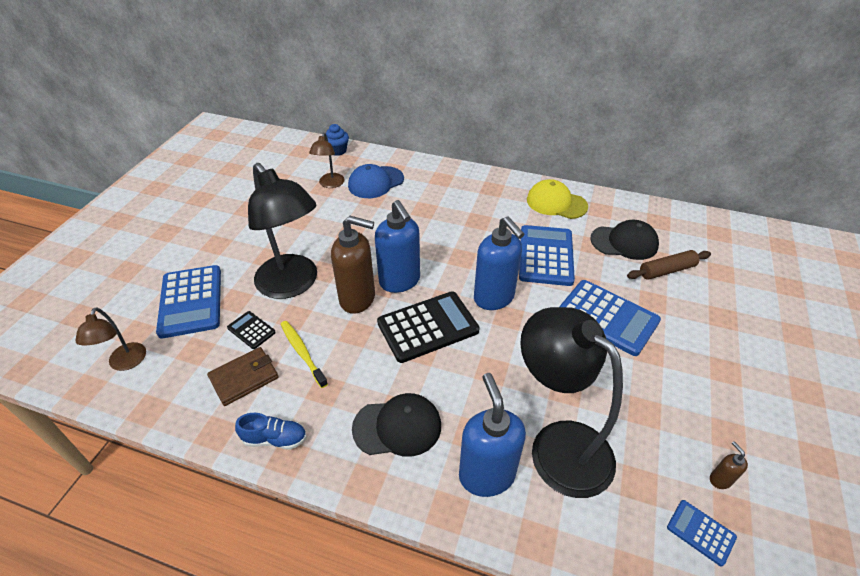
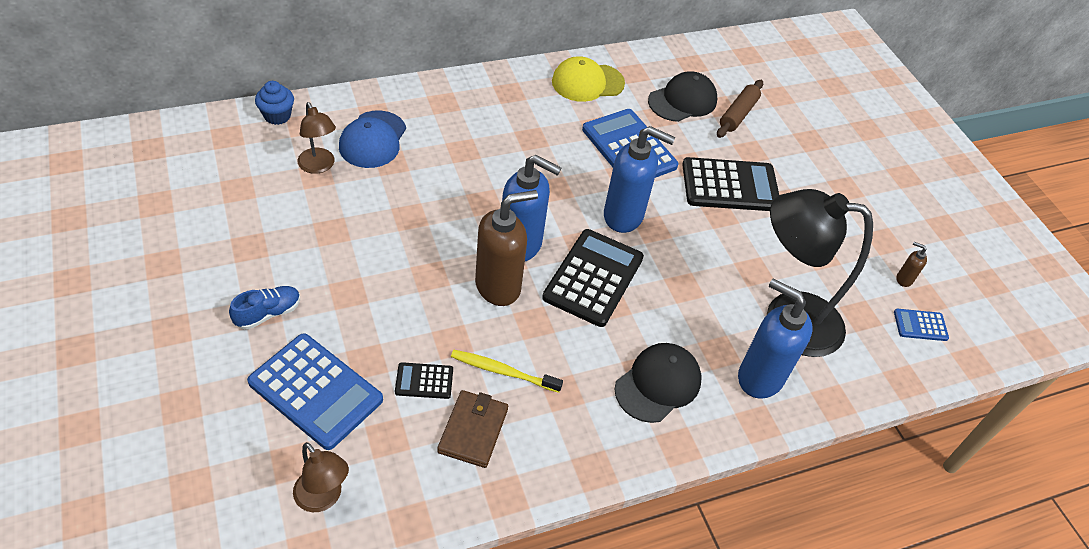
camera: 45 degrees left, 5 degrees up
blue shoe [235,413,307,450] -> blue shoe moved to [229,286,300,330]
black lamp [248,163,317,299] -> none
blue calculator [559,280,661,356] -> black calculator [682,157,779,211]

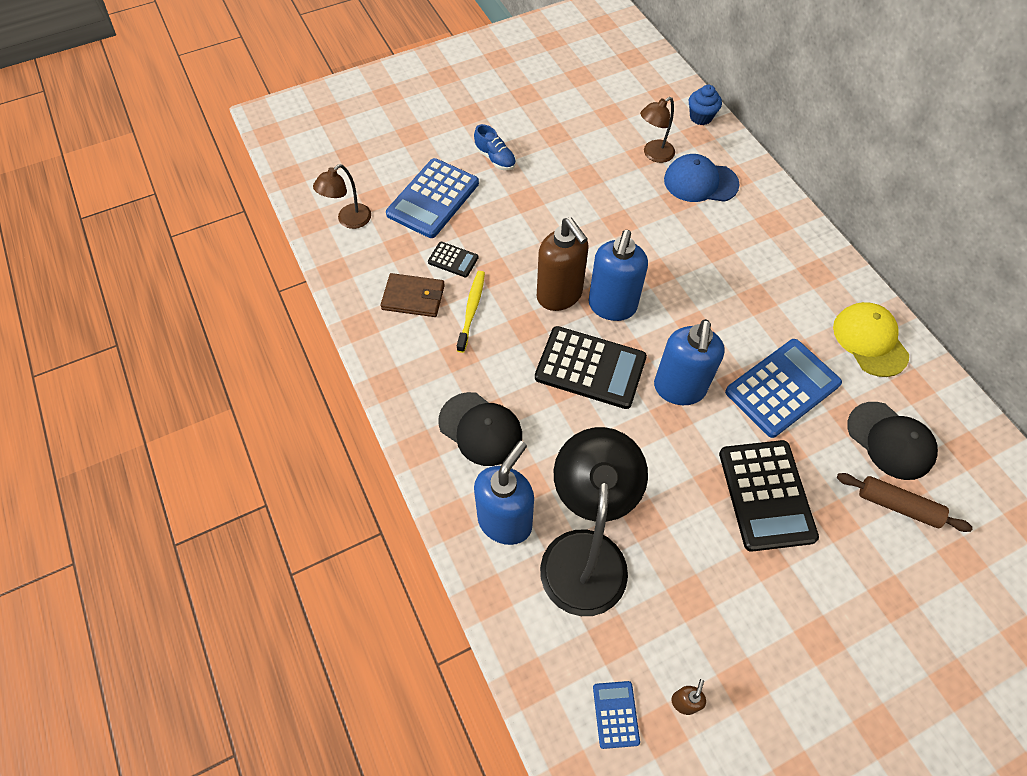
camera: 90 degrees right, 10 degrees up
black calculator [395,362,453,399] -> black calculator turned 120 degrees clockwise [428,242,479,277]

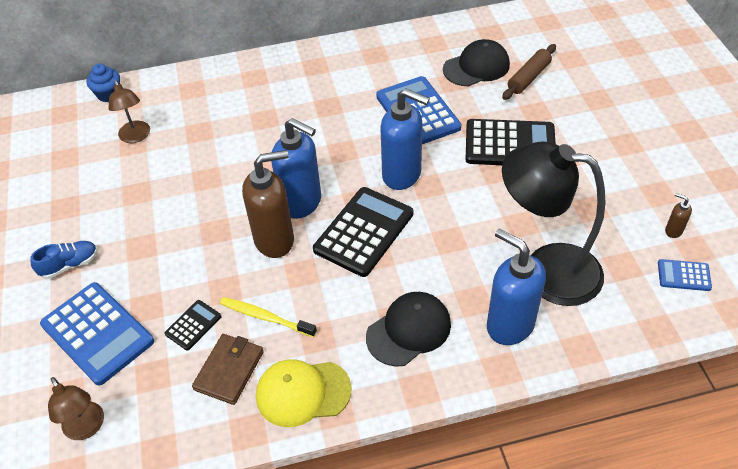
camera: 75 degrees left, 10 degrees down
blue cap [664,154,740,202] -> none
yellow cap [833,302,909,377] -> yellow cap moved to [256,359,352,427]

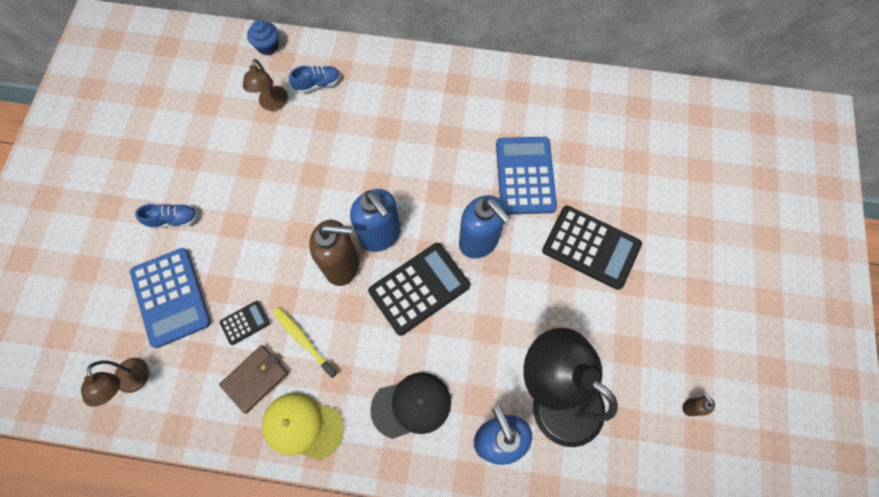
camera: 20 degrees right, 20 degrees up
black cap [443,39,510,86] -> none
brown rolling pin [502,44,556,100] -> none
blue calculator [658,259,712,291] -> none
none -> blue shoe [289,66,340,94]

